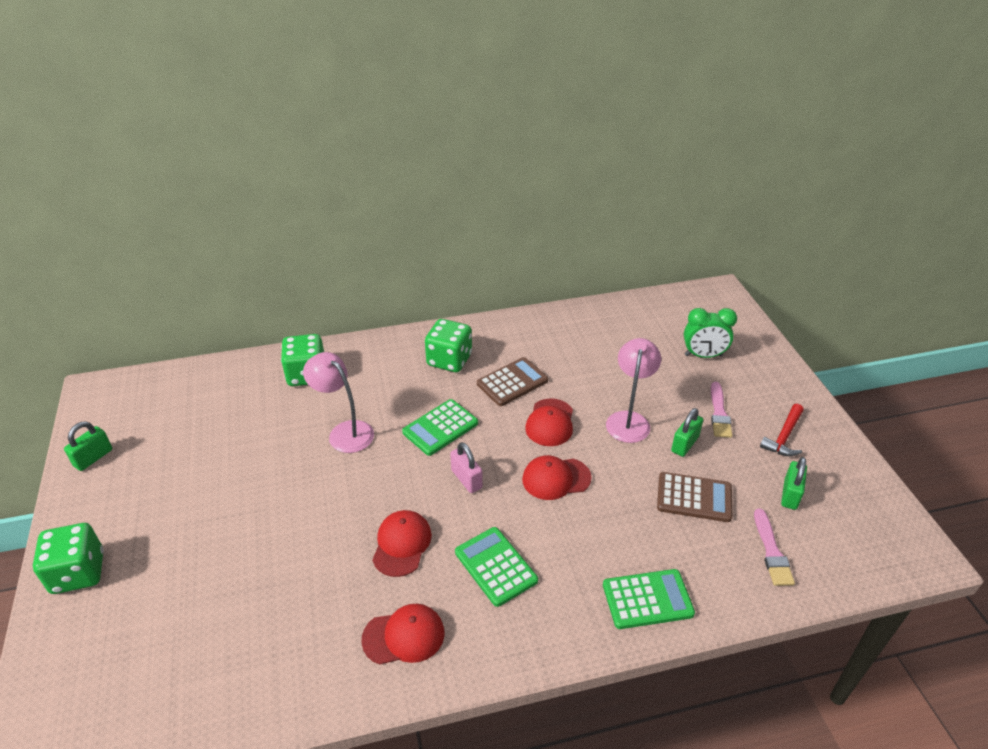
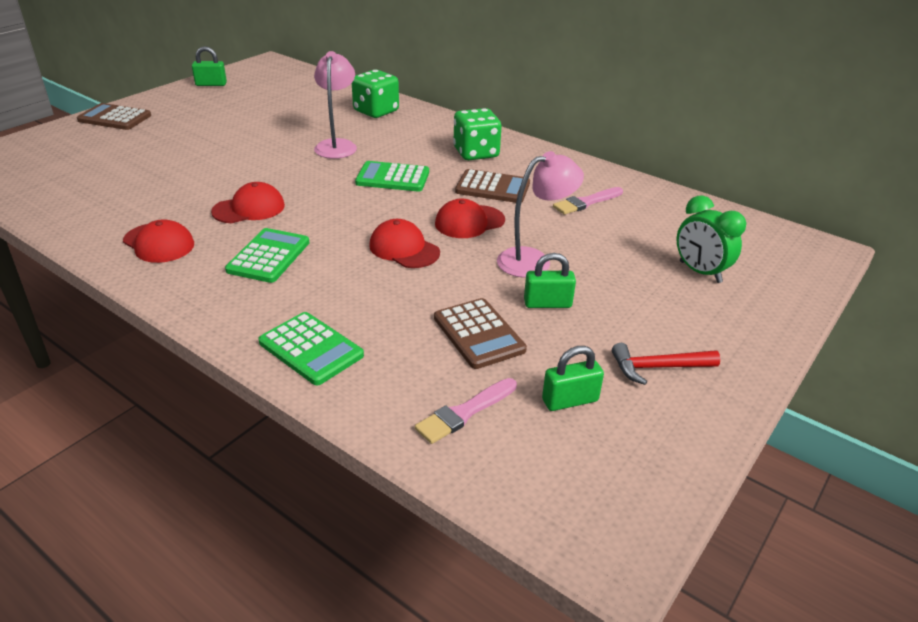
camera: 50 degrees right, 5 degrees down
green dice [33,523,103,594] -> brown calculator [77,103,151,130]
pink padlock [450,442,483,493] -> none
pink brush [711,382,732,438] -> pink brush moved to [553,187,623,215]

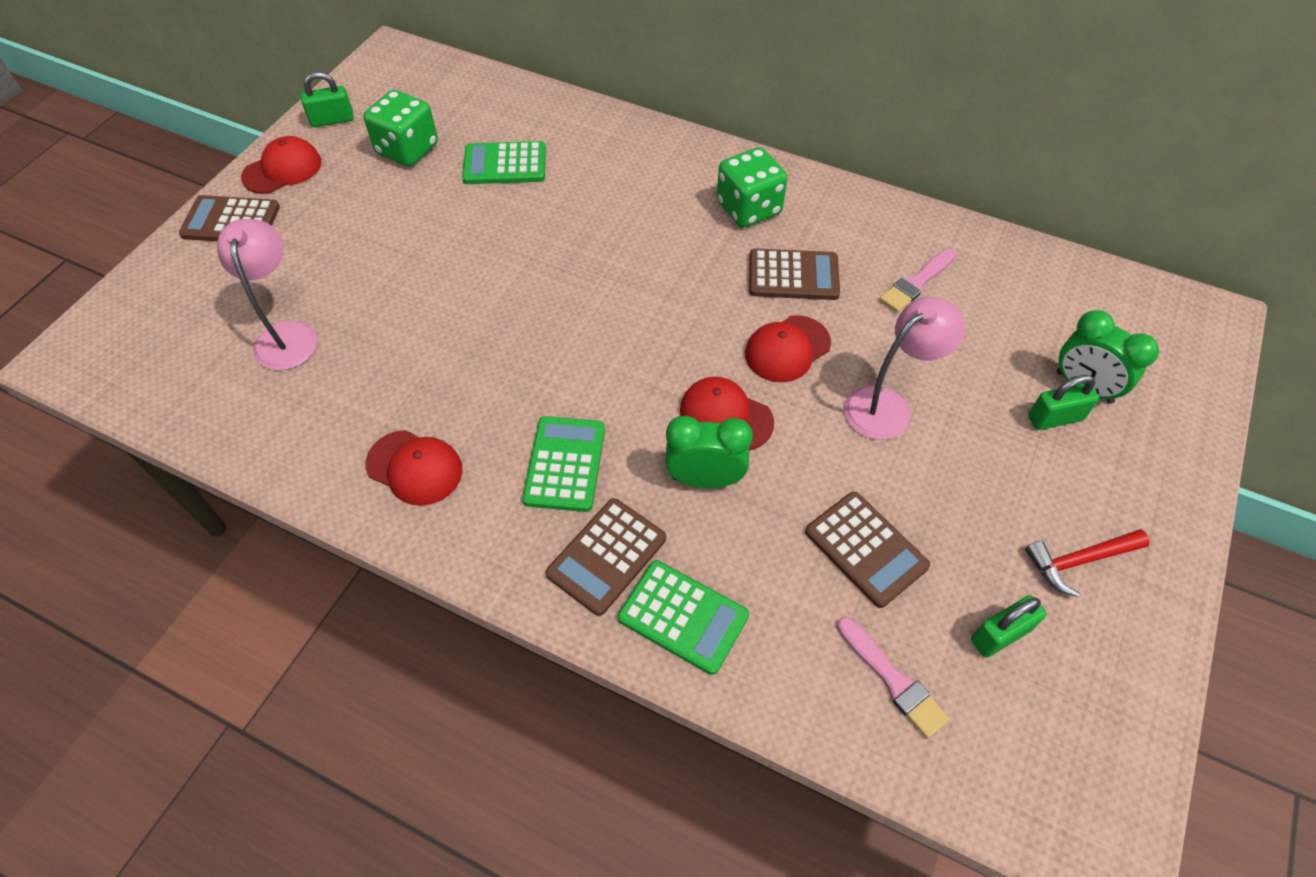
camera: 10 degrees left, 20 degrees up
red cap [211,182,285,223] -> red cap moved to [241,136,322,194]
pink lamp [314,51,357,159] -> pink lamp moved to [217,219,317,370]
green dice [352,70,399,118] -> green dice moved to [363,90,438,166]
green calculator [355,161,429,192] -> green calculator moved to [462,141,546,184]
pink brush [415,378,517,444] -> pink brush turned 75 degrees counterclockwise [837,617,950,739]
green padlock [524,253,576,308] -> green padlock moved to [1028,375,1099,430]
none -> brown calculator [546,498,666,616]
none -> green clock [665,416,753,488]

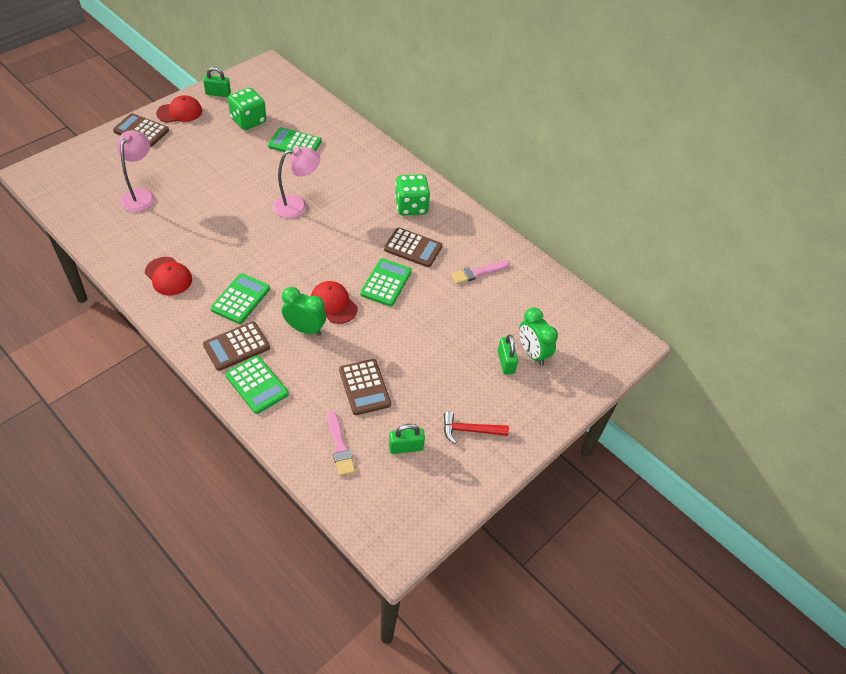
camera: 15 degrees right, 5 degrees down
red cap [745,315,831,382] -> green calculator [360,258,412,306]
pink lamp [844,296,965,440] -> pink lamp moved to [273,147,320,218]
green padlock [1028,375,1099,430] -> green padlock turned 75 degrees clockwise [498,334,518,375]

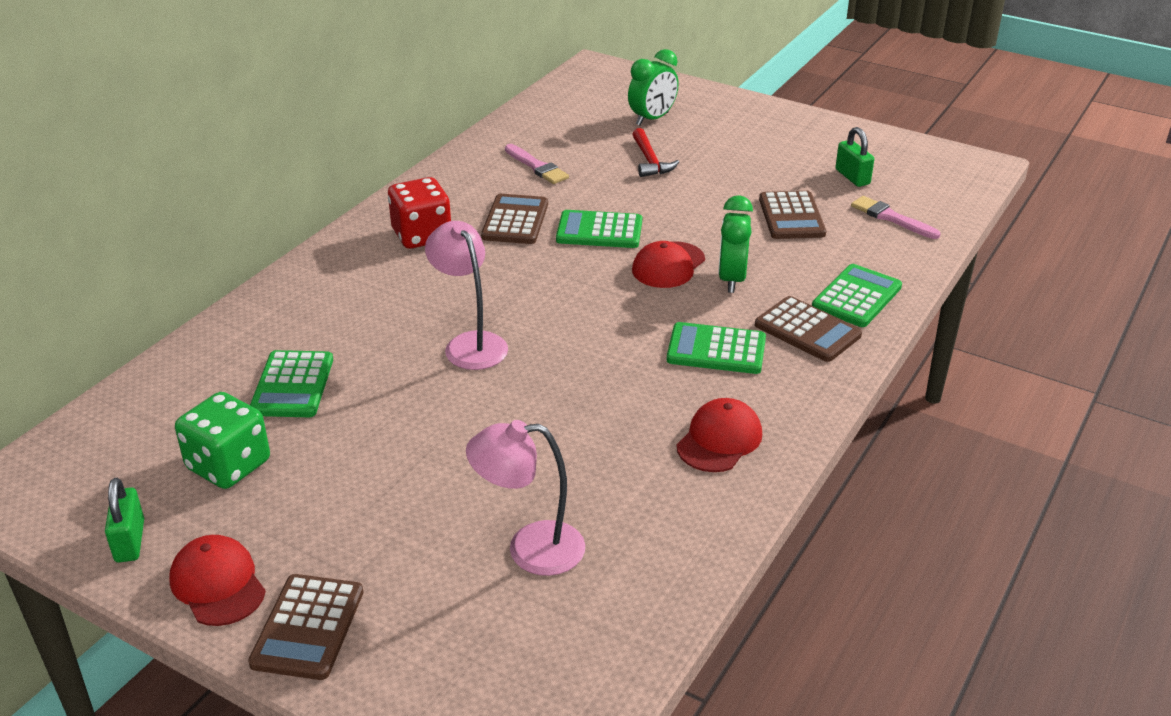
camera: 100 degrees left, 15 degrees down
pink brush [328,411,355,476] -> pink brush turned 105 degrees counterclockwise [851,196,941,239]
brown calculator [339,359,391,415] -> brown calculator turned 120 degrees clockwise [759,191,826,239]
green dice [395,174,430,216] -> red dice [388,177,451,249]
red hammer [444,411,509,444] -> red hammer moved to [632,128,679,177]
green padlock [498,334,518,375] -> none

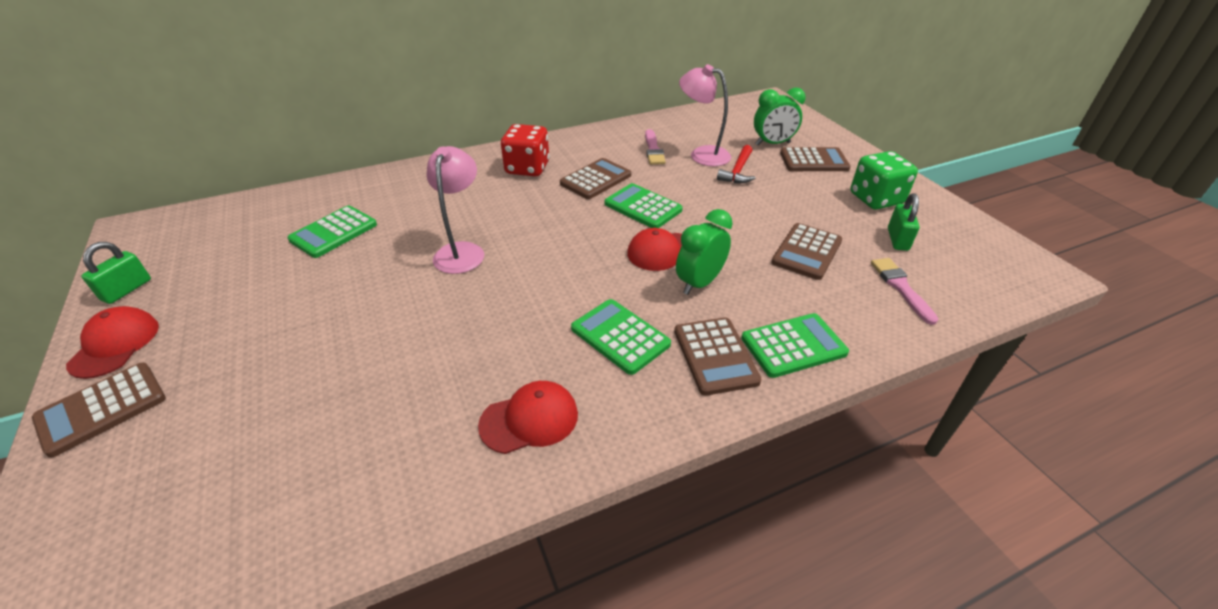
camera: 35 degrees right, 5 degrees up
green dice [175,392,270,489] -> green dice moved to [851,151,918,210]
pink lamp [466,420,585,576] -> pink lamp moved to [679,64,731,166]
none -> brown calculator [780,147,851,171]

